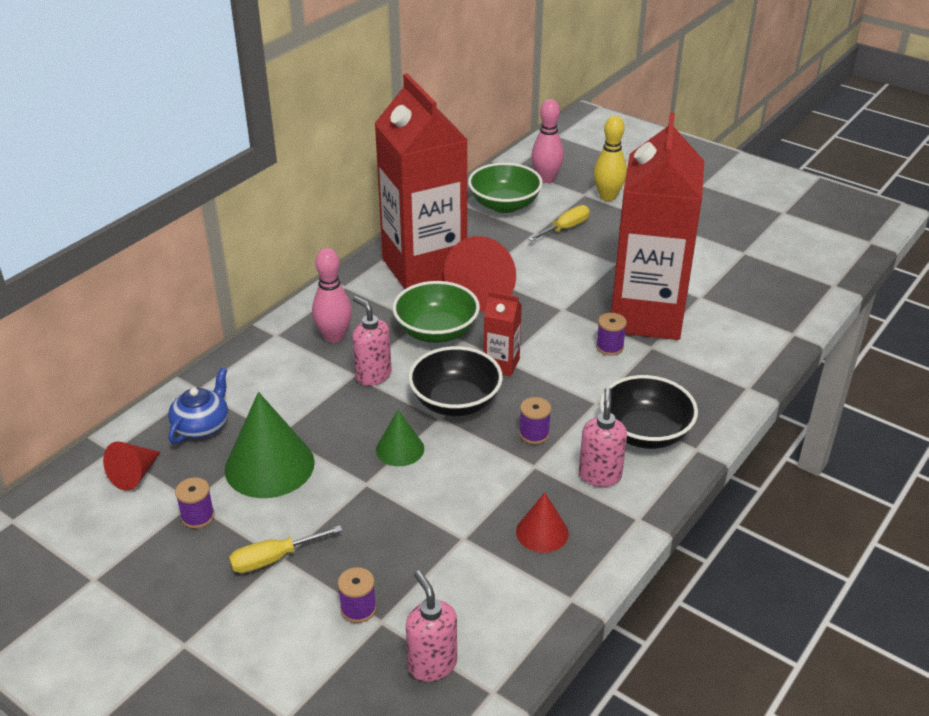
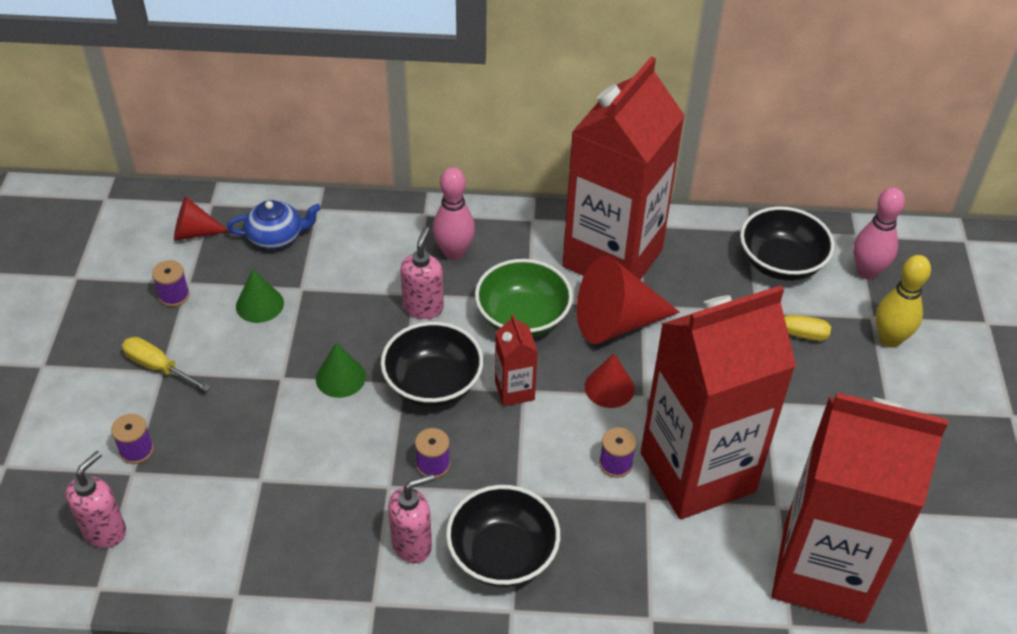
camera: 55 degrees right, 10 degrees up
green cone [225,392,315,498] -> green cone [236,269,284,323], size x0.55
green bowl [468,163,543,213] -> black bowl [740,207,835,281]
red cone [516,493,569,553] -> red cone moved to [585,353,635,408]
none -> red carton [772,393,948,623]

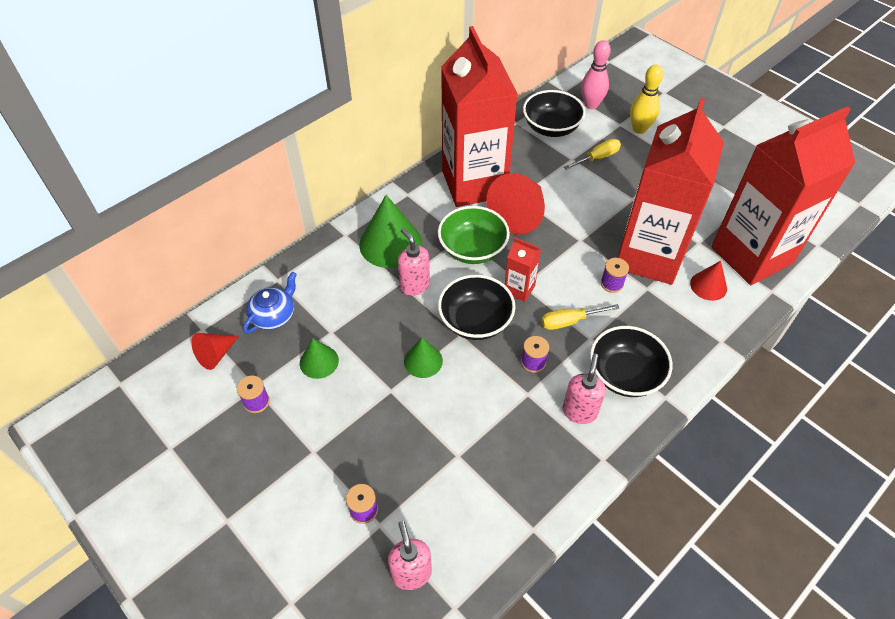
camera: 45 degrees left, 5 degrees up
yellow screwdriver [122,337,210,391] -> yellow screwdriver moved to [541,304,619,330]
pink bowling pin [433,167,475,260] -> green cone [359,195,422,268]
red cone [585,353,635,408] -> red cone moved to [690,261,727,301]

